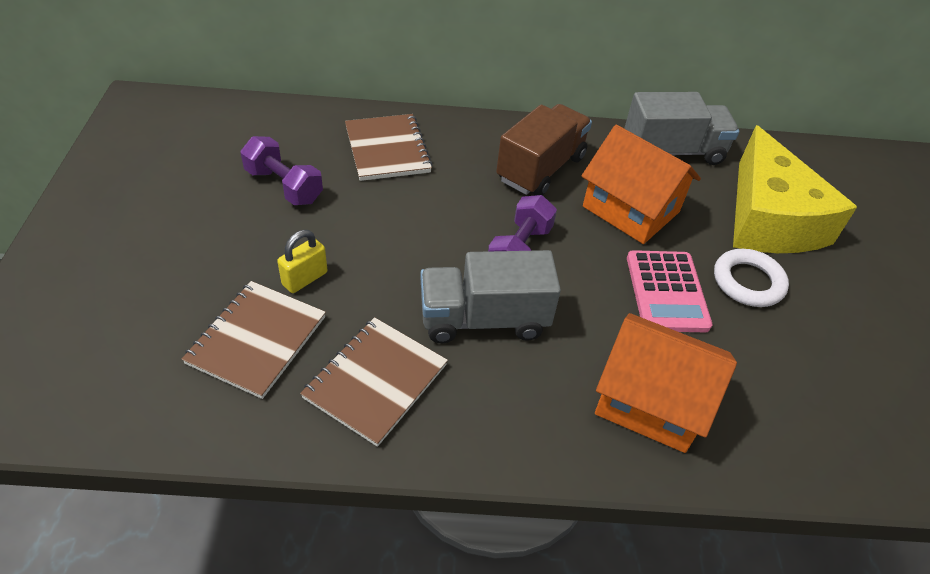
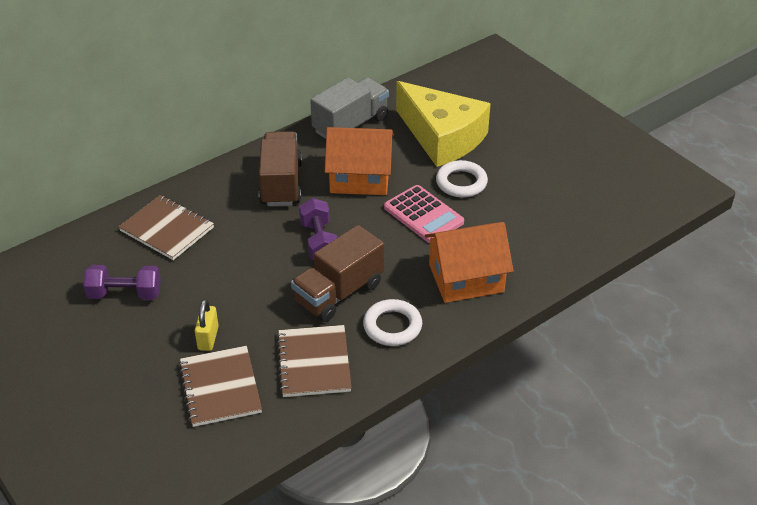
camera: 35 degrees left, 5 degrees down
grey truck [420,250,561,343] -> brown truck [291,225,384,322]
none -> white ring [363,299,422,346]

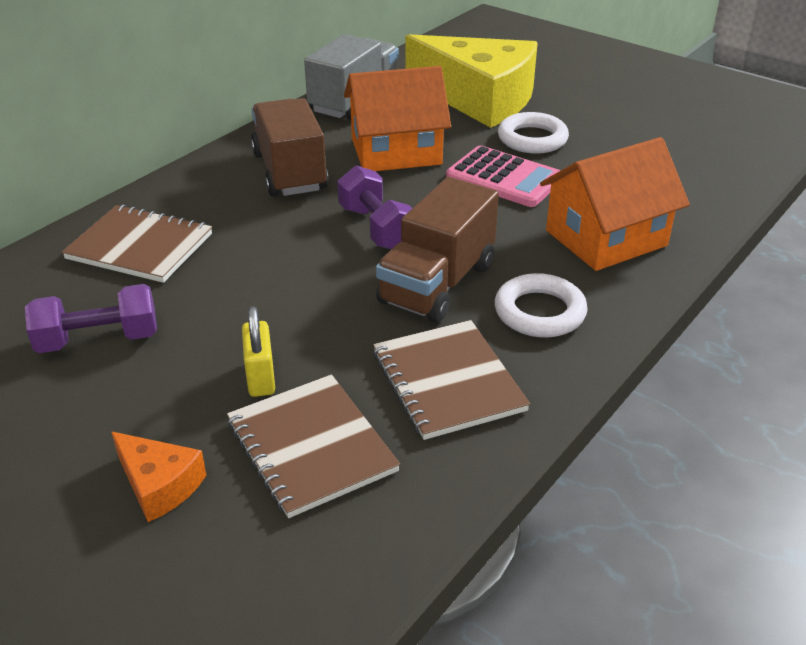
camera: 15 degrees left, 5 degrees down
none -> orange cheese [111,432,206,522]

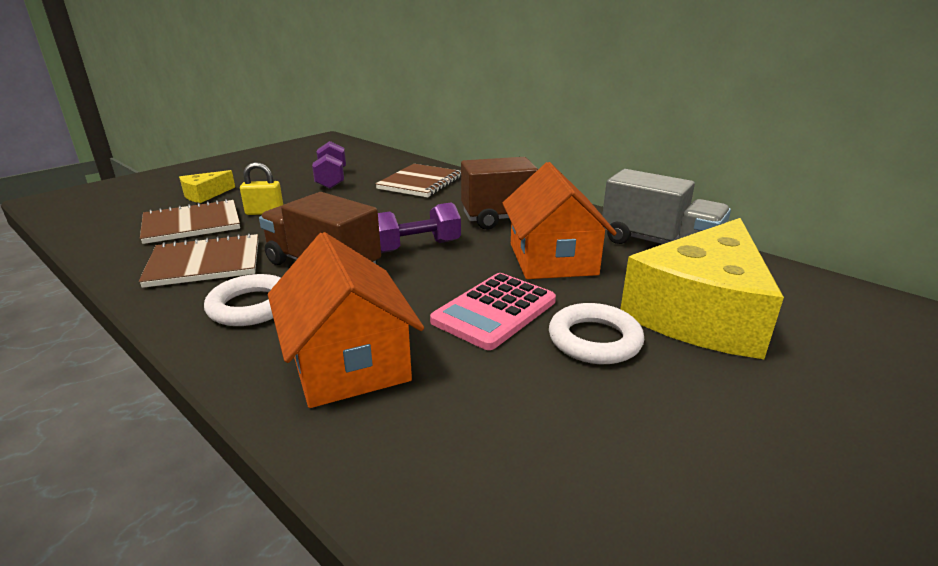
camera: 95 degrees right, 10 degrees down
orange cheese [111,432,206,522] -> yellow cheese [179,170,235,203]

